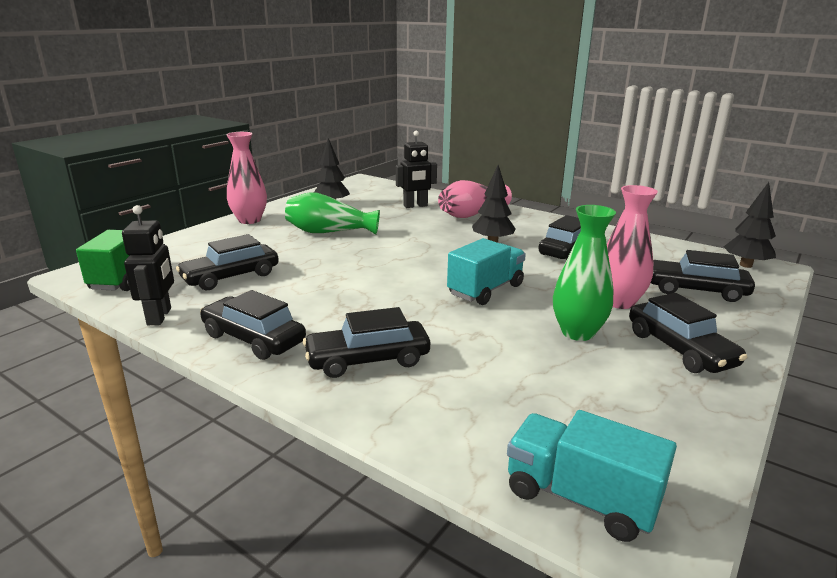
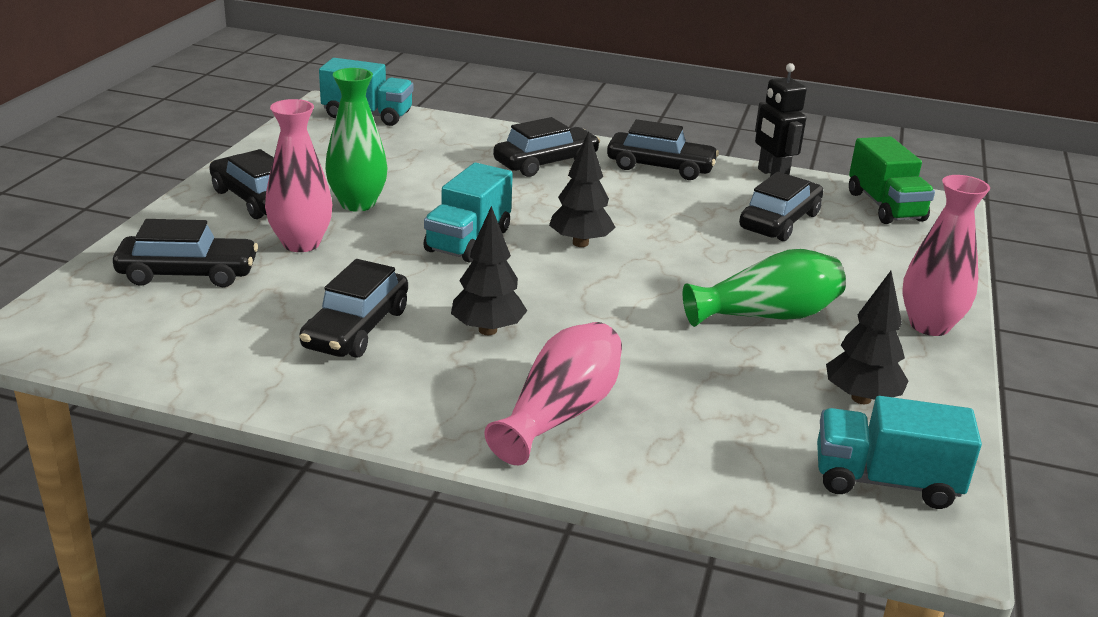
camera: 160 degrees right, 5 degrees up
black robot [396,131,437,208] -> none
black tree [724,182,776,268] -> black tree moved to [549,132,616,247]
none -> turquoise truck [817,396,982,509]

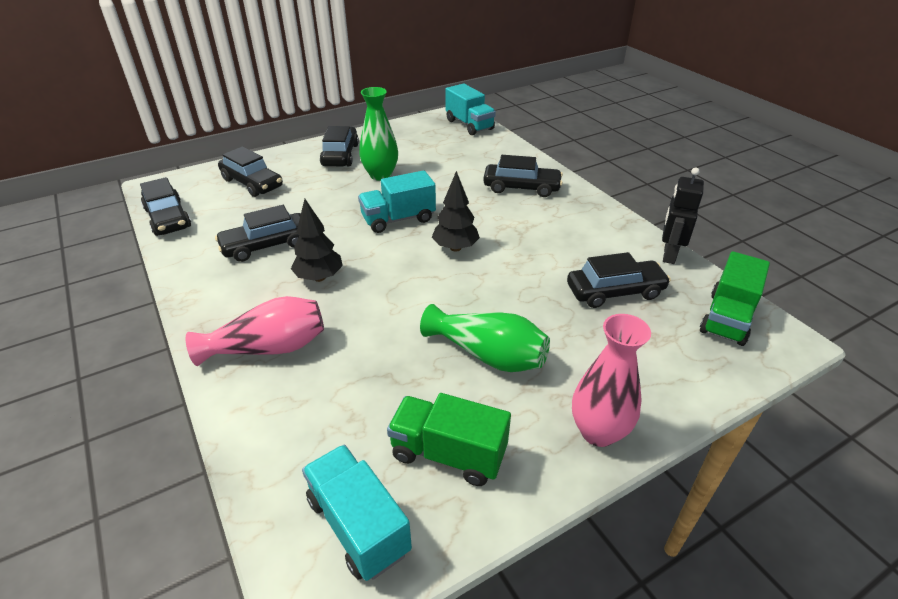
camera: 45 degrees right, 10 degrees up
pink vase [265,99,332,252] -> none
black car [607,119,719,180] -> black car moved to [140,177,191,236]
black tree [826,271,908,404] -> green truck [387,393,511,486]

